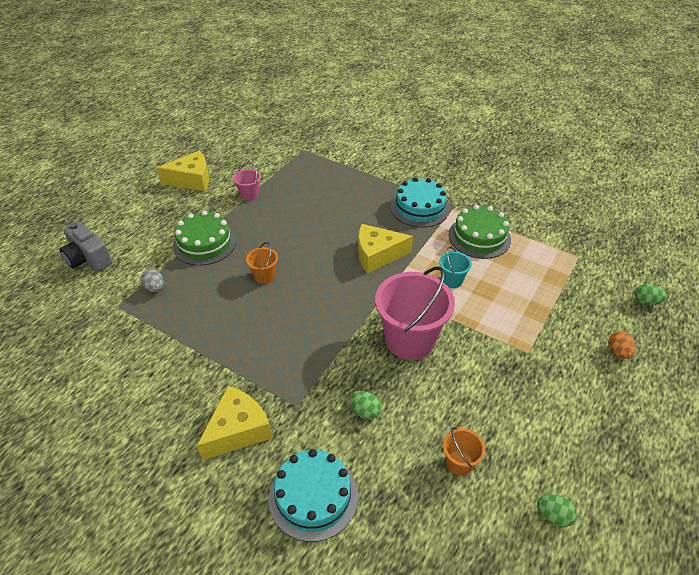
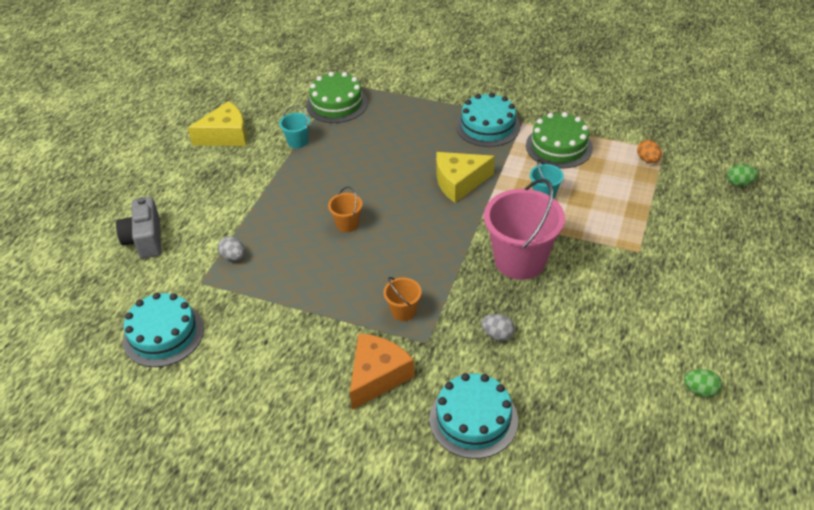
camera: 10 degrees left, 0 degrees up
grey camera [60,222,112,272] -> grey camera turned 45 degrees clockwise [116,197,161,259]
green cake [173,210,236,266] -> green cake moved to [306,72,368,123]
yellow cheese [197,386,272,460] -> orange cheese [350,333,414,410]
pink bucket [233,162,261,201] -> turquoise bucket [279,105,310,148]
green egg [350,391,381,420] -> grey egg [481,314,515,341]
orange bucket [443,427,485,476] -> orange bucket moved to [383,277,422,321]
orange egg [608,331,636,359] -> orange egg moved to [637,140,662,163]
none -> turquoise cake [123,293,204,367]

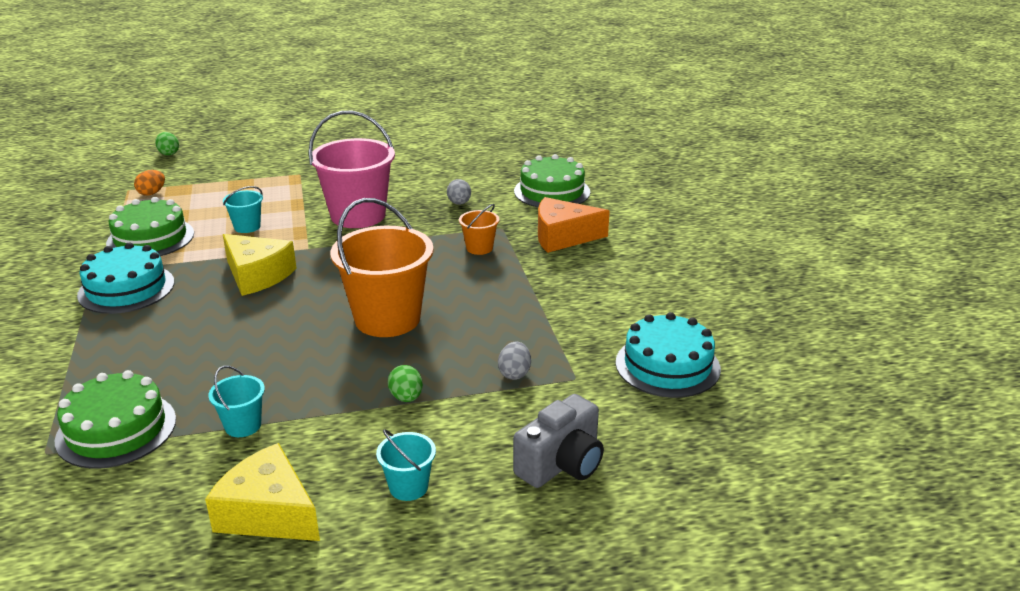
camera: 125 degrees left, 15 degrees down
orange bucket [328,187,363,232] -> orange bucket [331,198,434,337], size x2.16
turquoise cake [429,373,518,459] -> green cake [514,154,590,208]
green egg [684,369,722,397] -> green egg moved to [388,365,423,402]
none -> turquoise bucket [376,429,436,501]

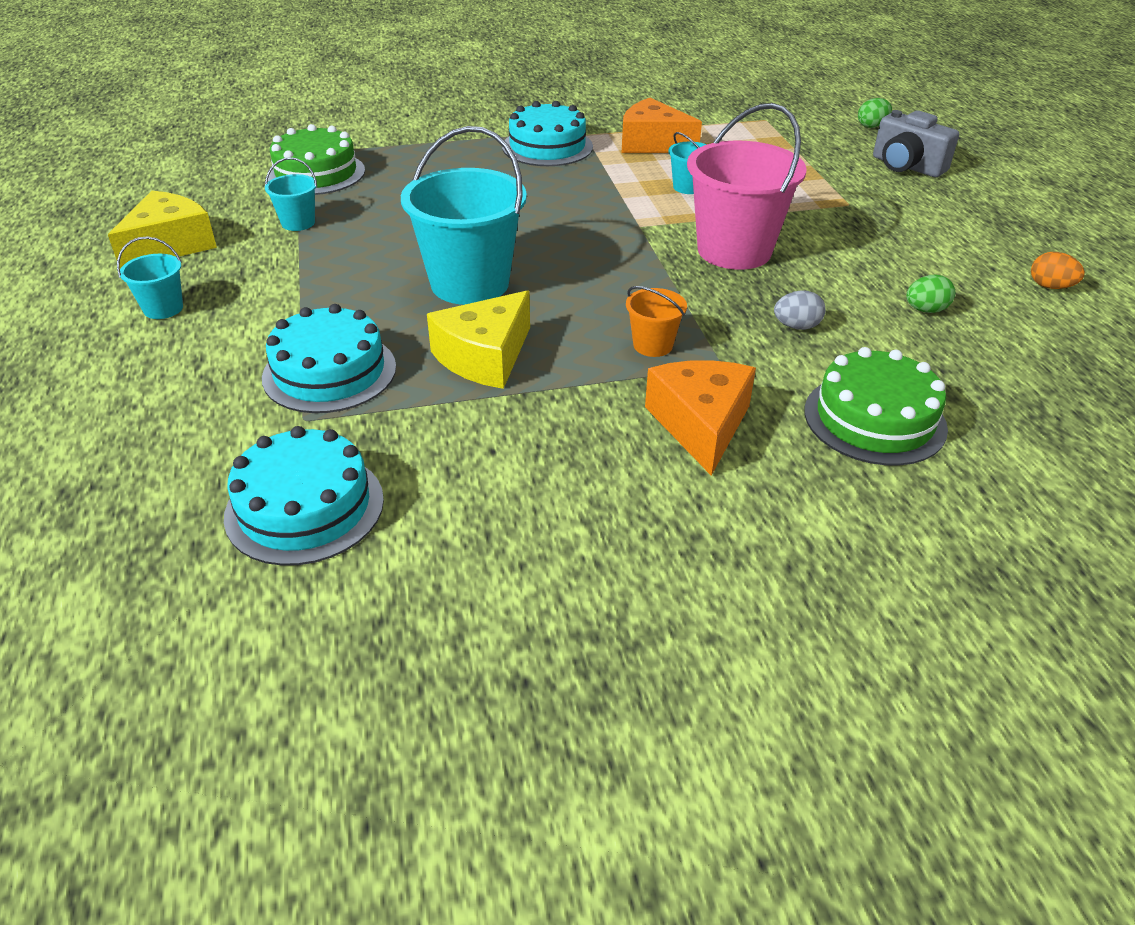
camera: 90 degrees right, 10 degrees up
green cake [106,197,194,256] -> orange cheese [622,98,702,153]
orange egg [134,170,165,196] -> orange egg moved to [1031,252,1085,289]
yellow cheese [223,234,296,296] -> yellow cheese moved to [427,290,530,389]
orange bucket [331,198,434,337] -> turquoise bucket [401,126,527,305]
green egg [388,365,423,402] -> green egg moved to [906,275,955,313]
grey egg [498,342,531,380] -> turquoise cake [262,304,396,413]
grey camera [513,394,604,488] -> grey camera moved to [873,110,959,177]

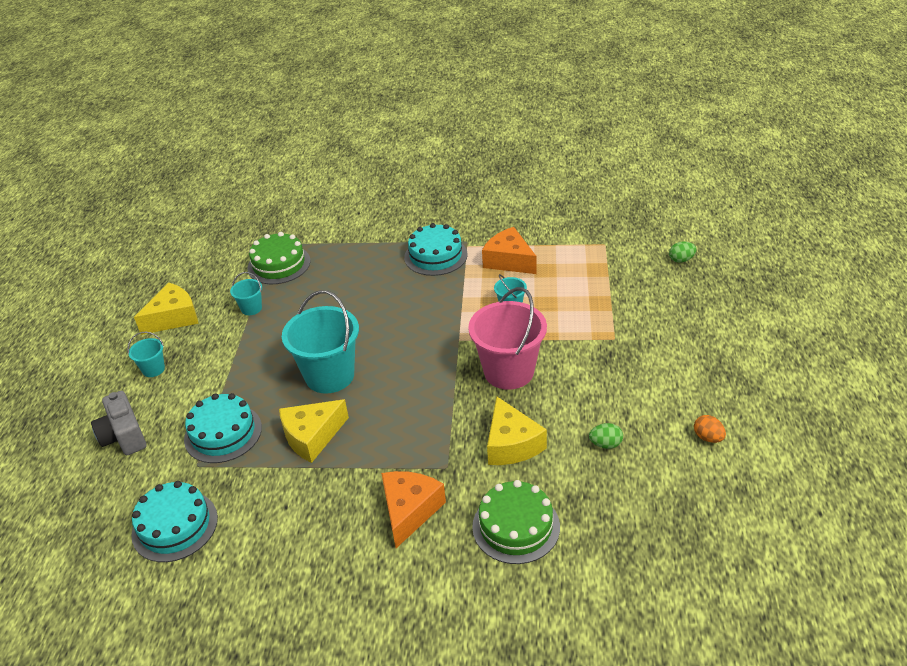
camera: 20 degrees right, 0 degrees up
orange bucket [626,286,687,357] -> none
grey egg [774,290,825,330] -> yellow cheese [487,397,547,465]
grey camera [873,110,959,177] -> grey camera moved to [91,391,146,455]

